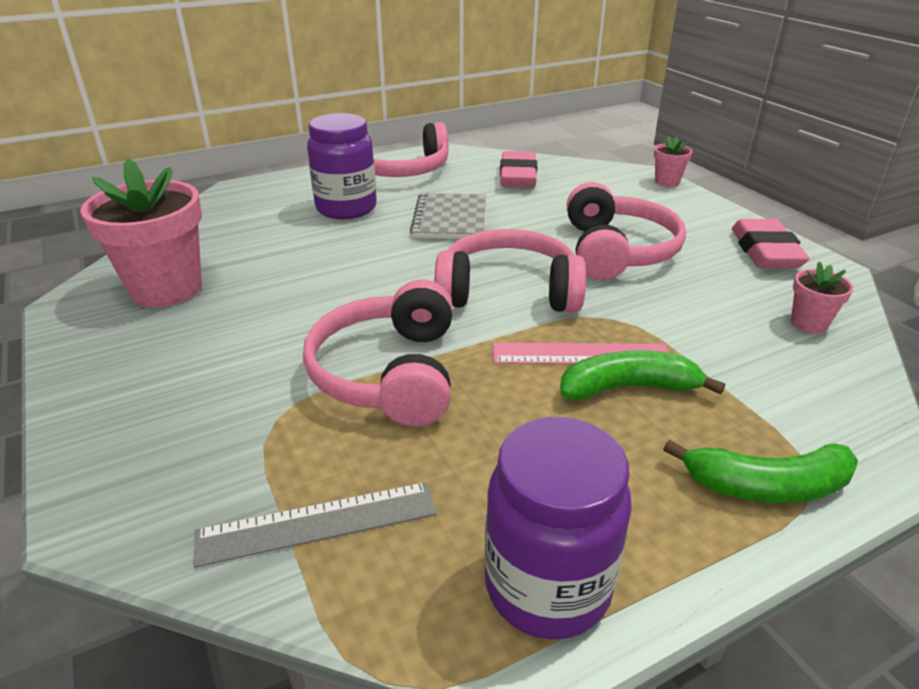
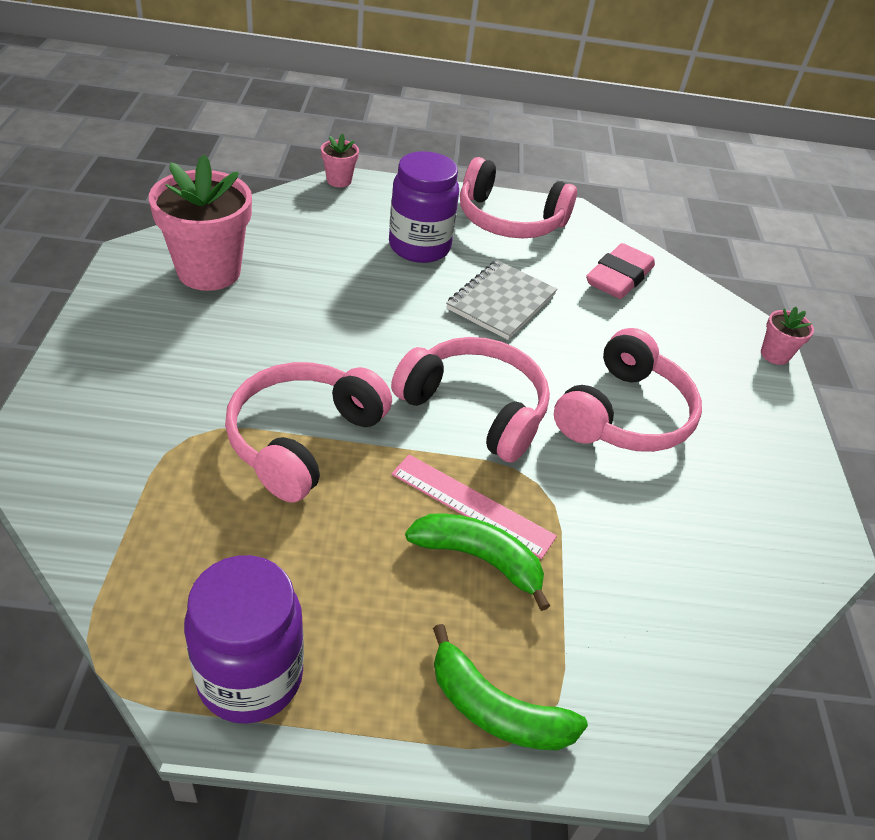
camera: 25 degrees right, 10 degrees up
grey ruler [193,482,437,567] -> none
pink eraser [732,219,810,268] -> none
pink flower pot [791,261,853,334] -> pink flower pot moved to [321,133,359,187]

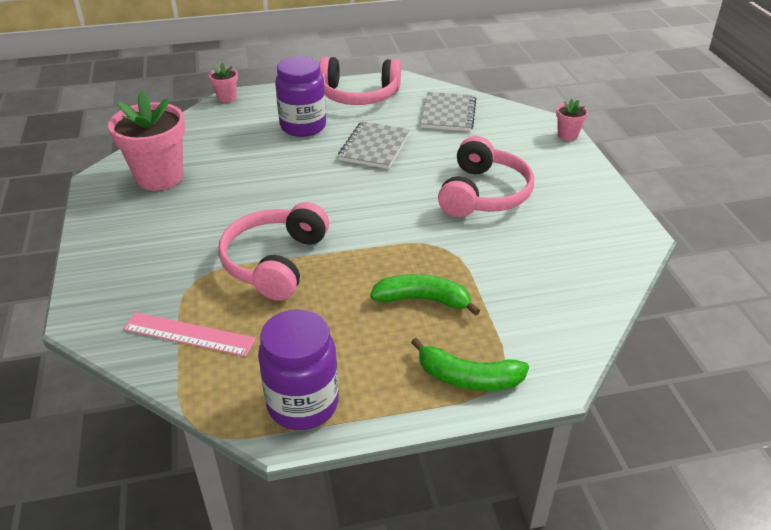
camera: 10 degrees left, 5 degrees down
pink headphones [391,337,550,463] -> none
pink ruler [391,455,557,559] -> pink ruler moved to [123,312,256,357]
pink eraser [586,243,655,299] -> grey notebook [420,92,477,131]

